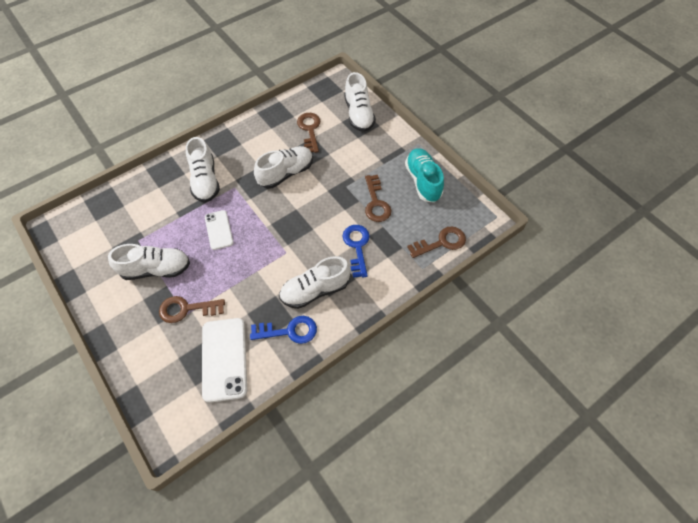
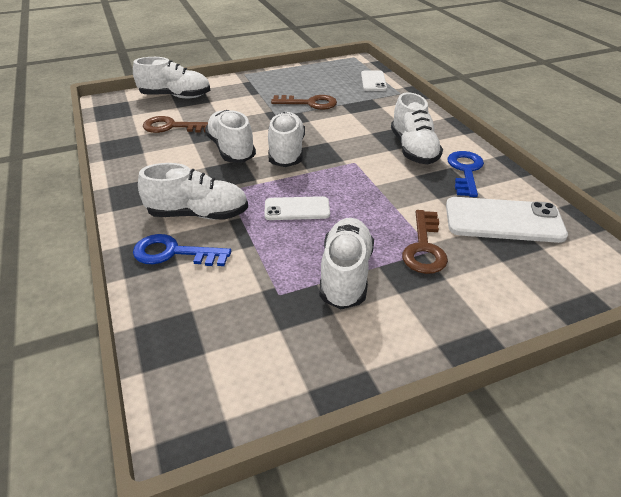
camera: 75 degrees left, 20 degrees down
blue key [343,225,370,278] -> blue key moved to [133,234,231,266]
turquoise shoe [405,148,444,203] -> none
brown key [407,227,466,258] -> white phone [361,71,387,91]
none -> white shoe [268,112,305,167]

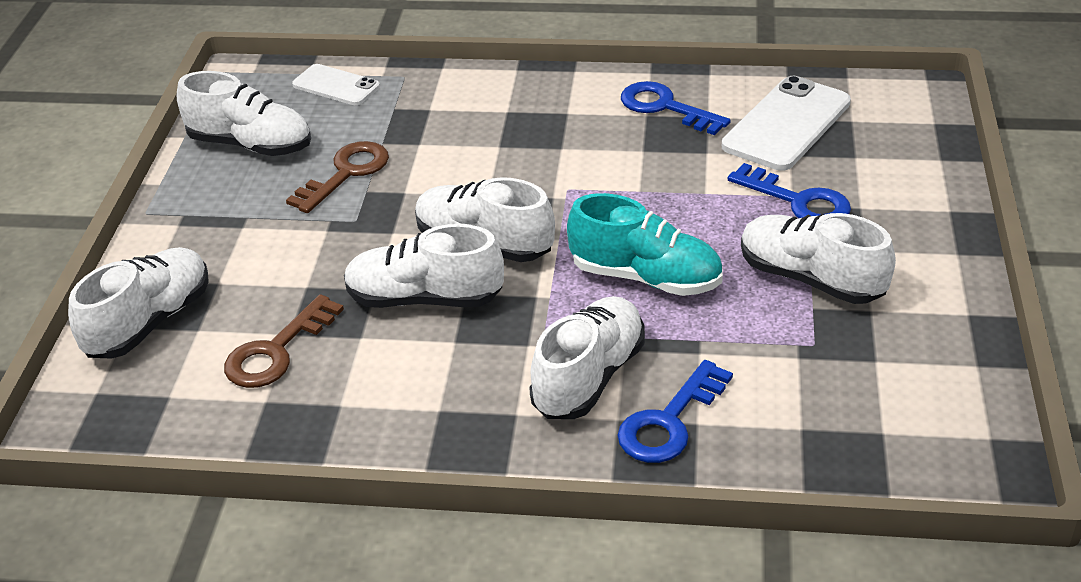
camera: 60 degrees left, 0 degrees up
white phone [264,196,330,220] -> turquoise shoe [567,193,723,296]
white shoe [391,92,443,164] -> white shoe moved to [177,71,311,156]
brown key [402,210,448,274] -> blue key [728,163,851,218]

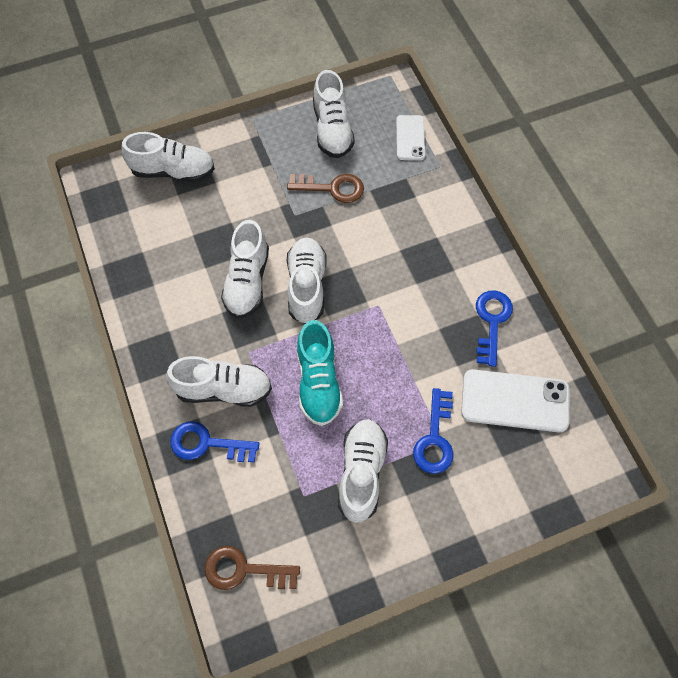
camera: 60 degrees right, 25 degrees up
brown key [224,294,344,388] -> brown key moved to [205,546,300,590]
white shoe [344,224,504,308] -> white shoe turned 150 degrees counterclockwise [221,220,269,318]

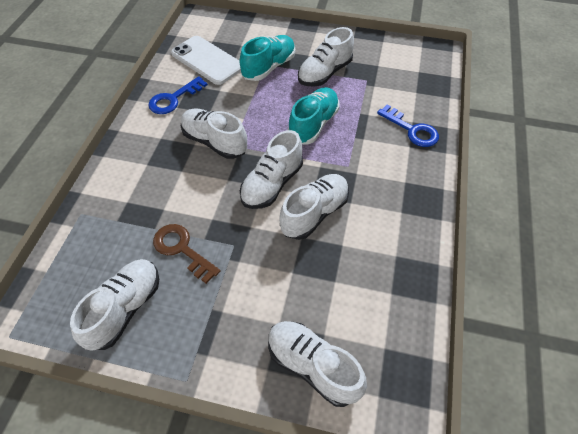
camera: 145 degrees left, 10 degrees down
white shoe [166,356,272,407] -> white shoe moved to [181,109,247,159]
brown key [205,546,300,590] -> none
white phone [396,115,425,160] -> none
blue key [413,388,453,474] -> turquoise shoe [240,35,295,81]

